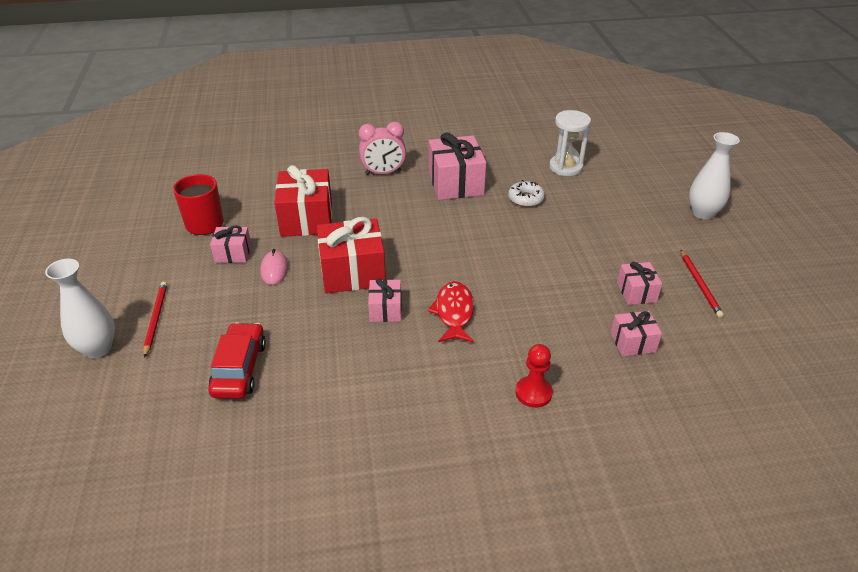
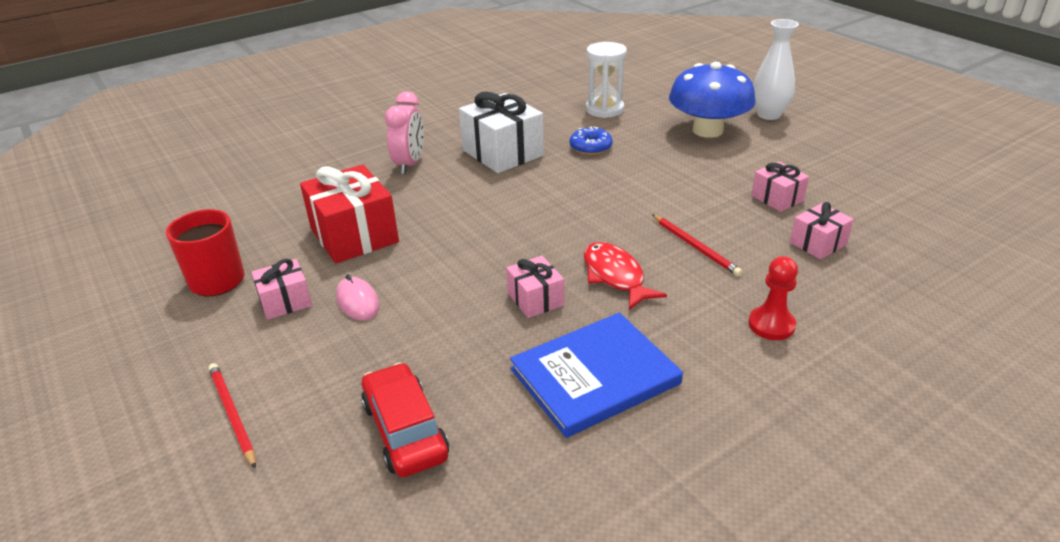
camera: 25 degrees left, 5 degrees down
white vase [45,259,115,358] -> none
red gift [317,217,386,294] -> none
pink clock [359,122,406,175] -> pink clock turned 45 degrees counterclockwise [385,91,424,174]
pink gift [429,132,486,200] -> white gift [459,92,544,173]
white donut [508,180,545,207] -> blue donut [570,126,612,155]
red pencil [681,250,724,318] -> red pencil moved to [652,215,743,276]
none -> blue book [510,313,683,438]
none -> blue mushroom [669,62,756,138]

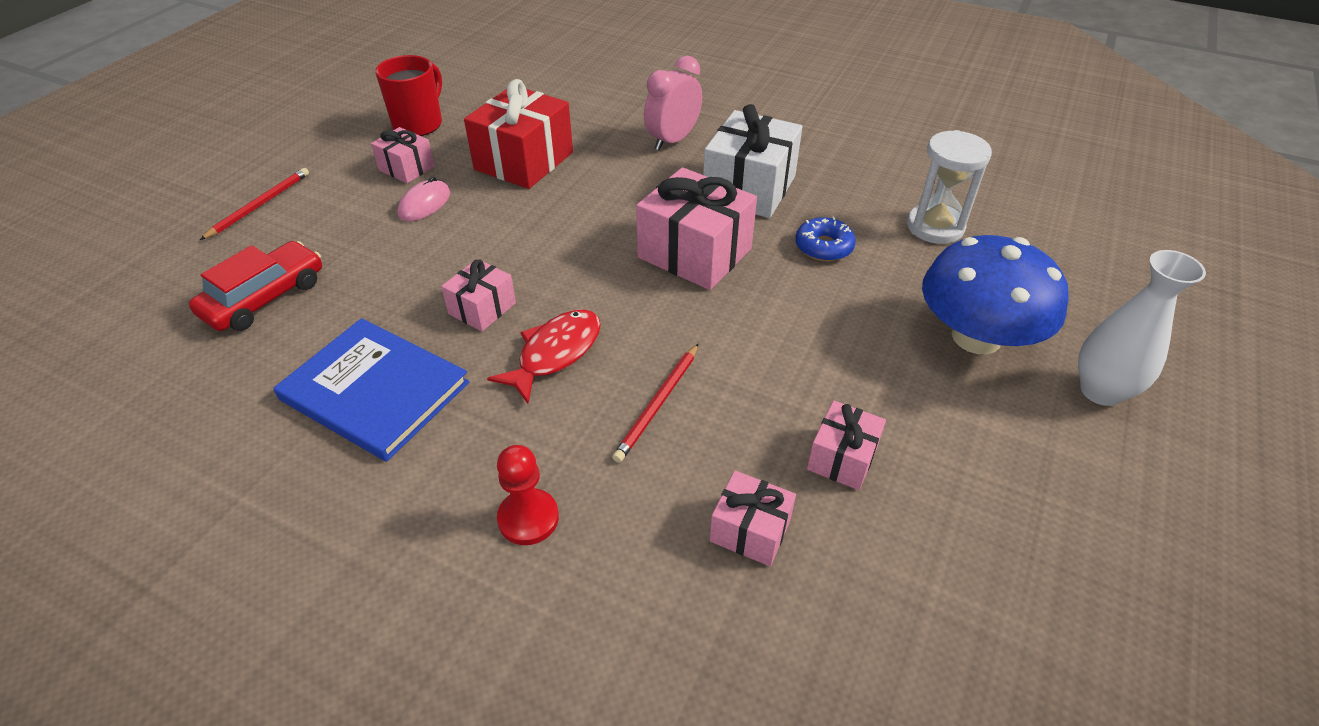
camera: 60 degrees right, 10 degrees up
pink clock [385,91,424,174] -> pink clock turned 150 degrees clockwise [644,55,702,151]
none -> pink gift [636,167,757,290]

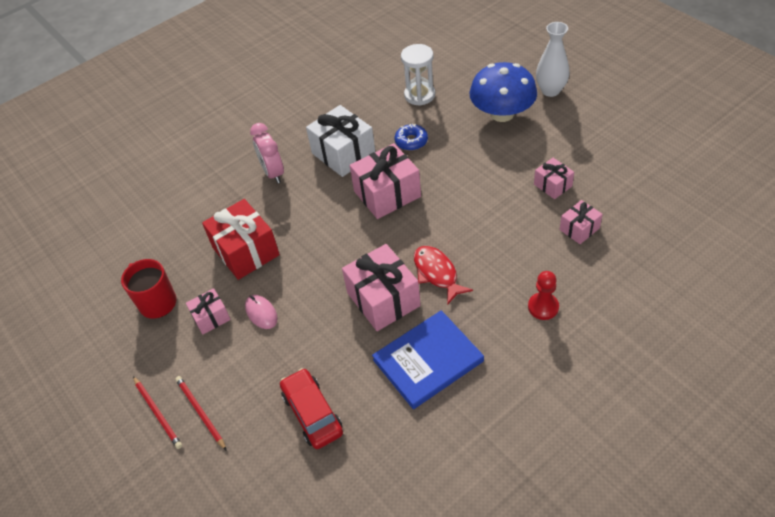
camera: 60 degrees left, 5 degrees up
pink gift [441,259,516,331] -> pink gift [342,244,421,331], size x1.85
red pencil [612,344,698,462] -> red pencil moved to [133,376,182,449]

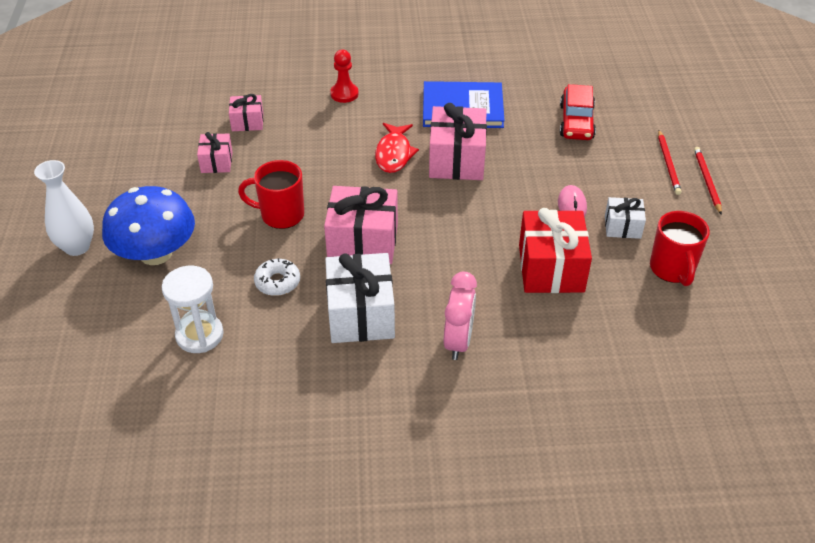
camera: 150 degrees left, 5 degrees down
pink gift [186,288,231,334] -> white gift [605,197,646,239]
blue donut [395,124,428,151] -> white donut [254,258,300,296]
none -> red mug [238,160,304,229]

